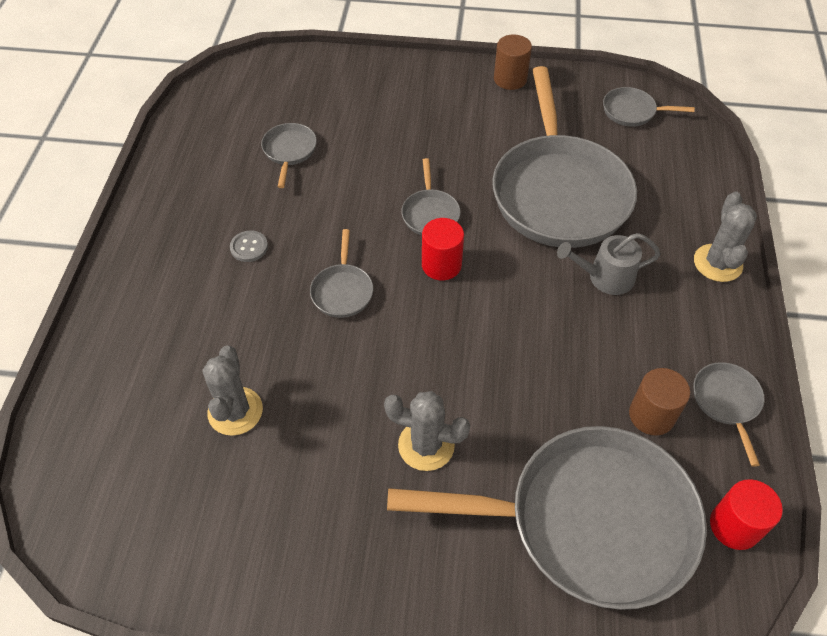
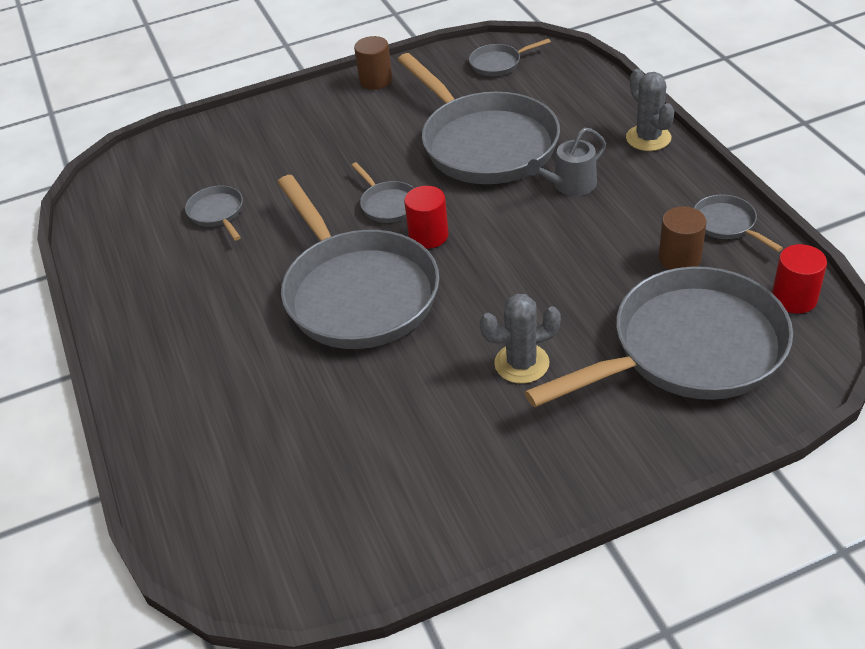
camera: 25 degrees left, 10 degrees down
grey cactus [203,346,263,436] -> none
grey button [230,231,268,262] -> none
grey pan [310,229,373,318] -> grey pan [277,175,440,349], size x2.44

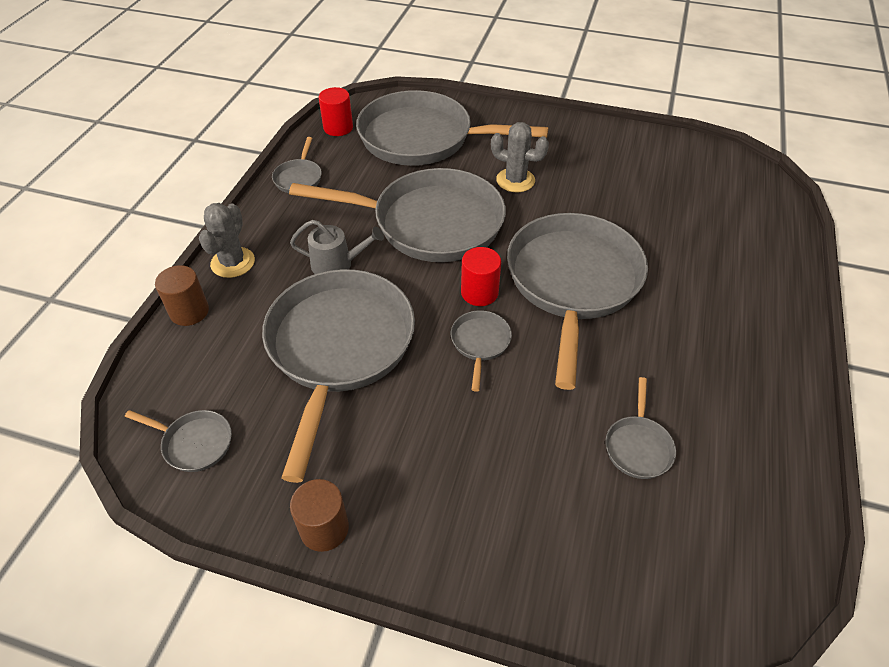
camera: 145 degrees left, 5 degrees up
brown cylinder [659,206,707,270] -> brown cylinder moved to [155,265,209,326]
none -> grey pan [289,168,506,262]

